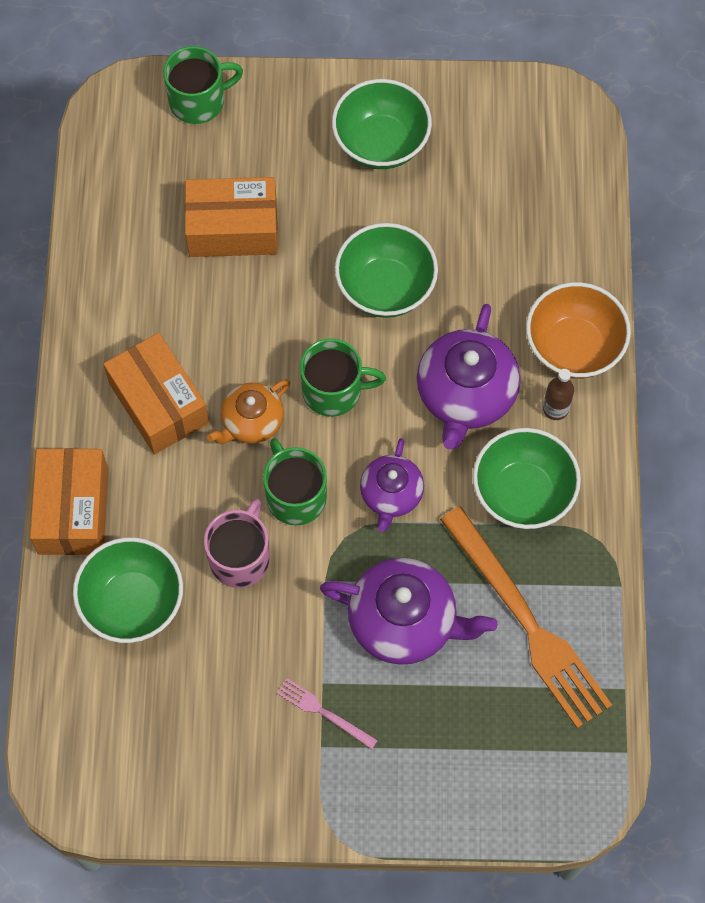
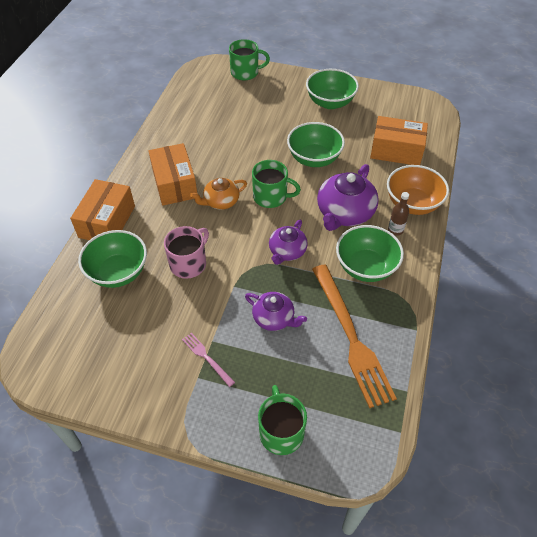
camera: 15 degrees right, 15 degrees down
orange box [185,177,278,257] -> orange box moved to [370,116,428,165]
green mug [263,438,327,525] -> green mug moved to [258,385,307,455]
purple teapot [320,558,497,665] -> purple teapot [245,292,307,331], size x0.61

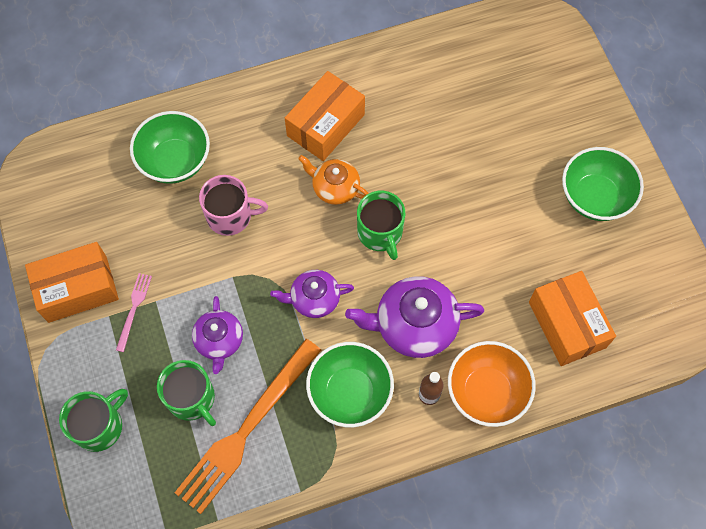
camera: 55 degrees right, 15 degrees up
orange box [70,179,135,240] -> orange box moved to [25,242,119,323]
green mug [229,39,270,81] -> green mug moved to [157,360,216,426]
green bowl [287,122,345,167] -> none

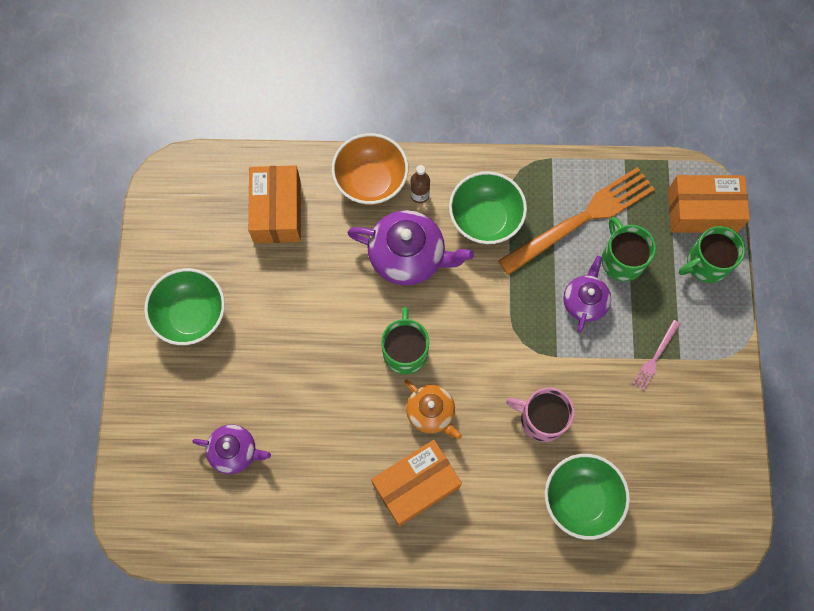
camera: 160 degrees left, 5 degrees up
orange box [25,242,119,323] -> orange box moved to [668,175,750,233]
purple teapot [270,270,354,318] -> purple teapot moved to [192,424,271,474]

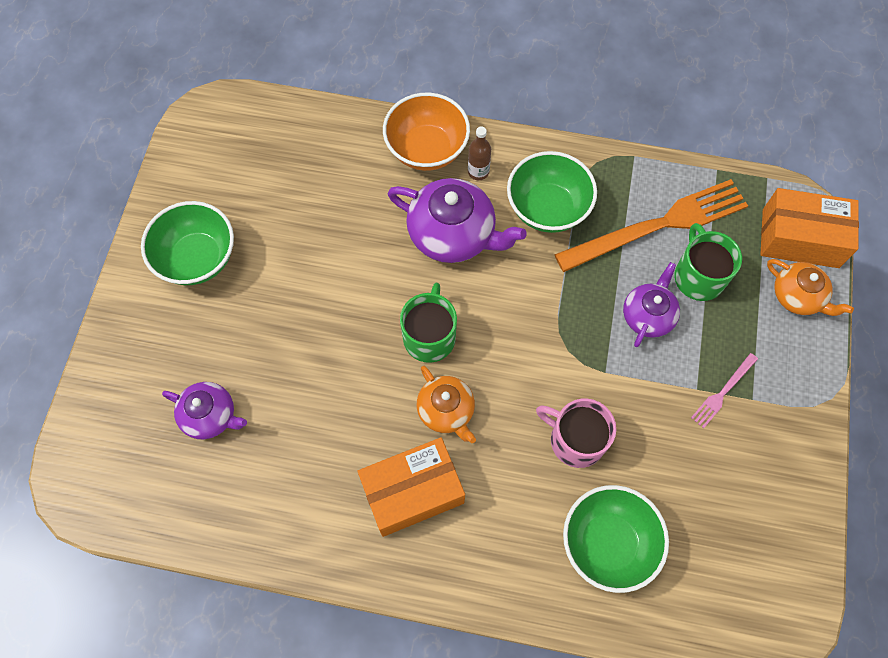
camera: 10 degrees right, 5 degrees down
orange box [248,165,301,243] -> none
green mug [679,226,745,283] -> orange teapot [767,259,854,316]

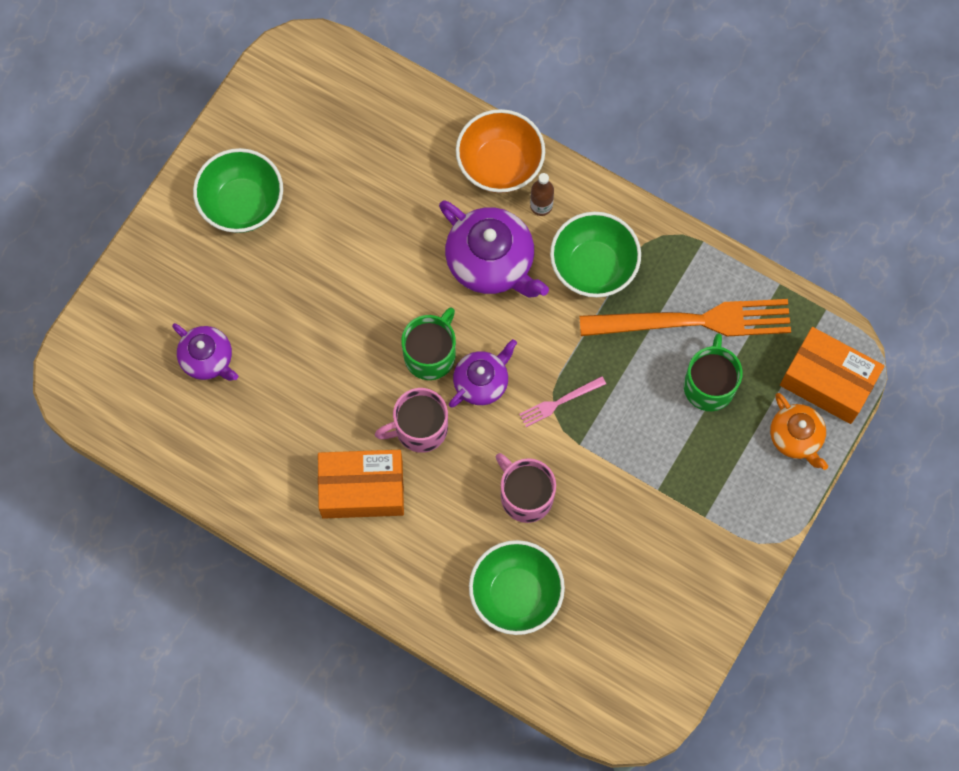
camera: 20 degrees right, 5 degrees up
orange teapot [417,366,476,443] -> pink mug [375,388,448,453]
purple teapot [623,262,680,347] -> purple teapot moved to [449,339,517,408]
pink fork [691,353,758,428] -> pink fork moved to [519,376,606,427]

